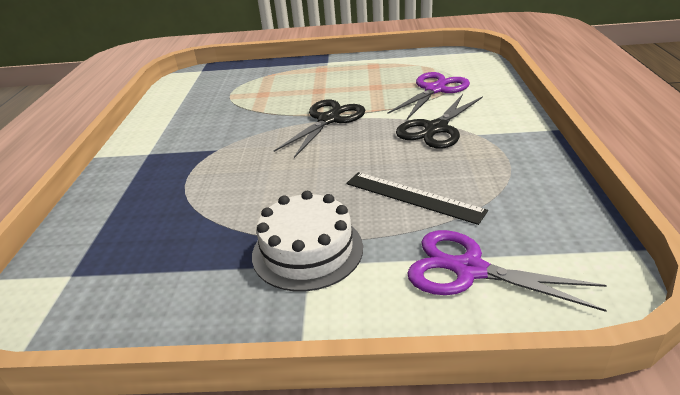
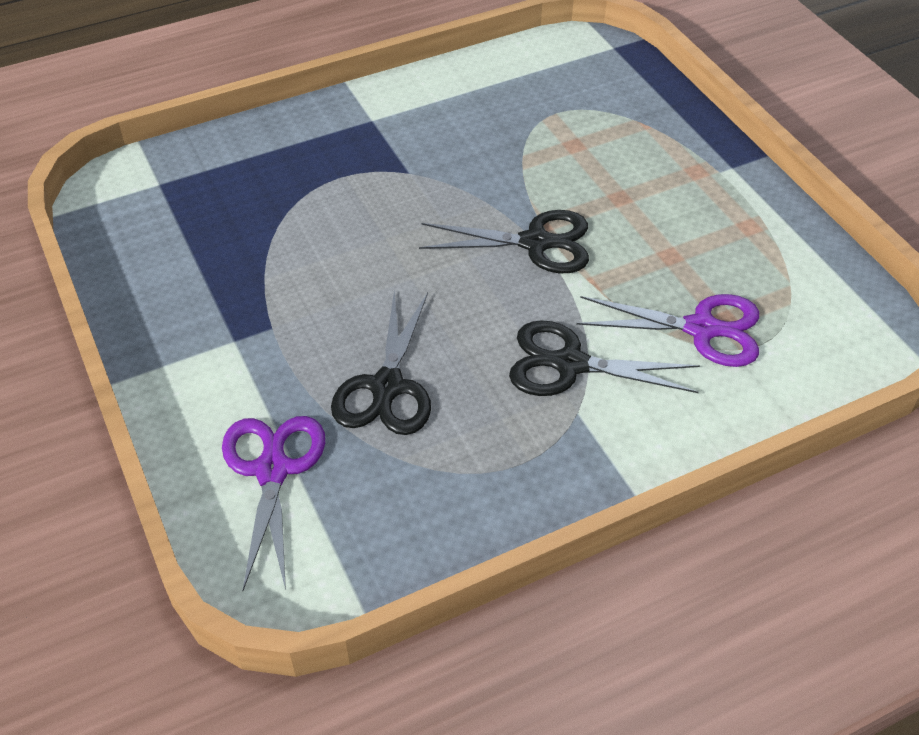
camera: 60 degrees right, 15 degrees up
white cake [252,191,363,291] -> none
black ruler [346,172,488,225] -> black scissors [331,291,431,435]

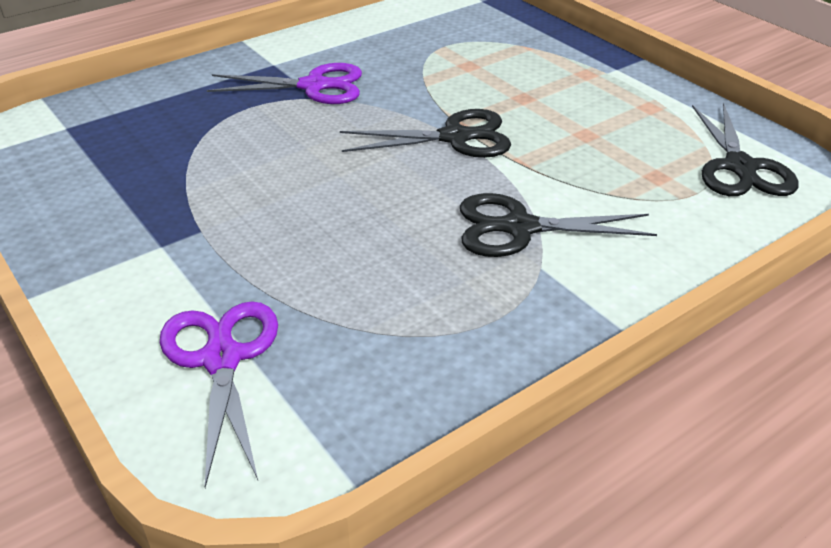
camera: 10 degrees left, 10 degrees down
black scissors [331,291,431,435] -> black scissors moved to [692,103,799,196]
purple scissors [576,294,759,367] -> purple scissors moved to [207,63,362,104]

